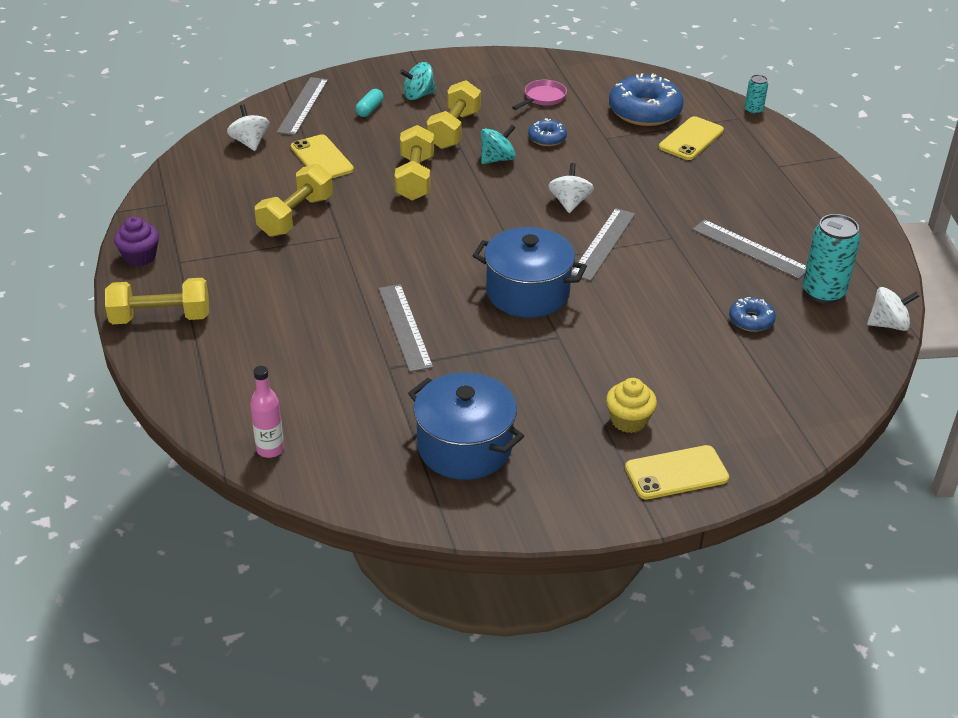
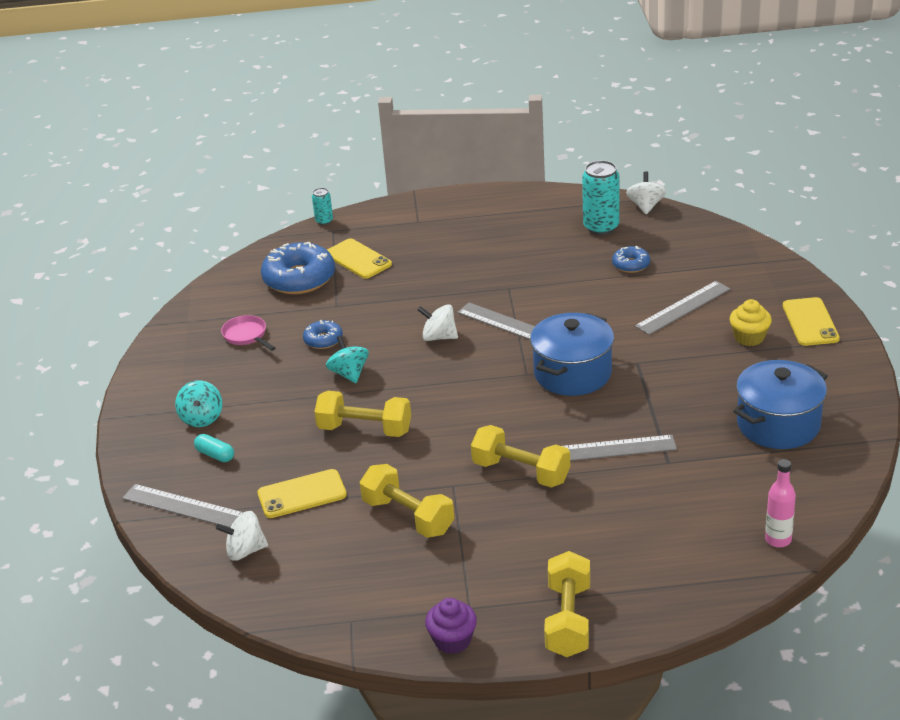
camera: 75 degrees left, 5 degrees down
yellow dumbbell [427,80,481,149] -> yellow dumbbell moved to [471,425,570,488]
grey ruler [692,220,806,279] -> grey ruler moved to [635,281,730,335]

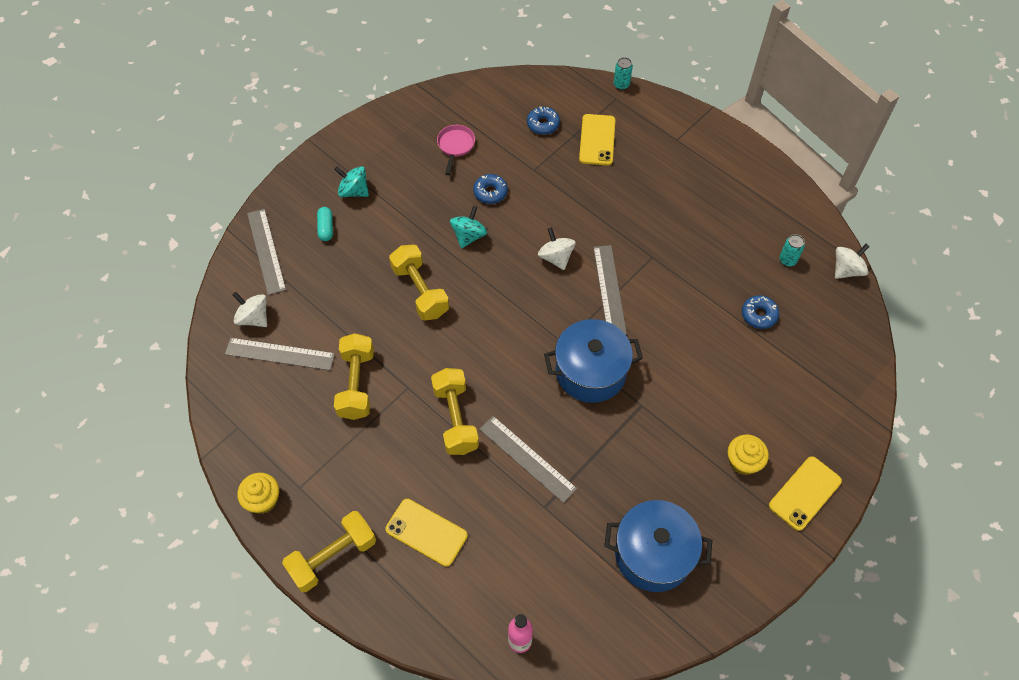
camera: 45 degrees right, 25 degrees up
turquoise spinning top [175,380,222,427] -> turquoise spinning top turned 75 degrees clockwise [334,166,369,197]
yellow phone [257,469,347,518] -> yellow phone moved to [385,499,468,567]
blue donut [261,242,335,294] -> blue donut [527,107,560,135], size x0.51
purple cupcake [425,598,477,654] -> yellow cupcake [237,473,279,514]
turquoise can [582,160,620,235] -> turquoise can [779,234,805,266], size x0.52
grey ruler [635,281,730,335] -> grey ruler moved to [225,338,335,370]

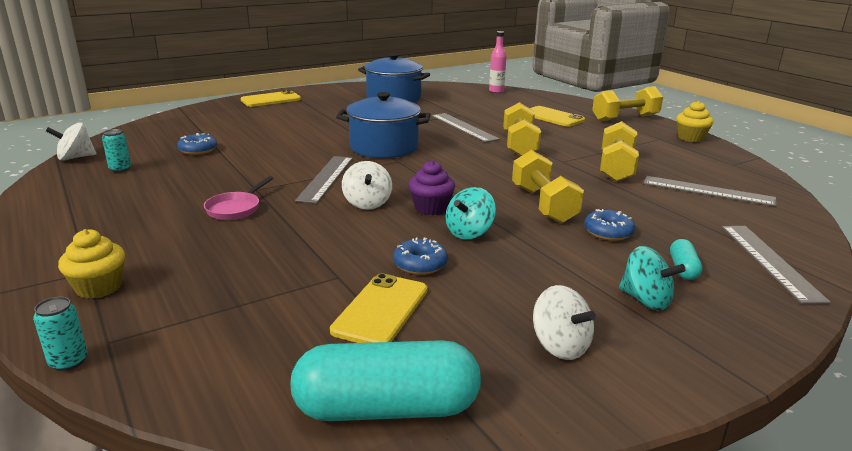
camera: 165 degrees left, 35 degrees down
white spinning top [233,292,267,327] -> white spinning top moved to [533,285,596,360]
pink pan [437,125,475,175] -> pink pan moved to [204,176,273,220]
blue donut [527,107,560,135] -> blue donut moved to [584,209,635,241]
yellow phone [579,114,615,166] -> yellow phone moved to [330,273,428,343]
yellow cupcake [728,435,769,475] -> yellow cupcake moved to [58,229,125,299]
none -> turquoise capsule [290,340,481,421]
none -> purple cupcake [409,161,455,215]

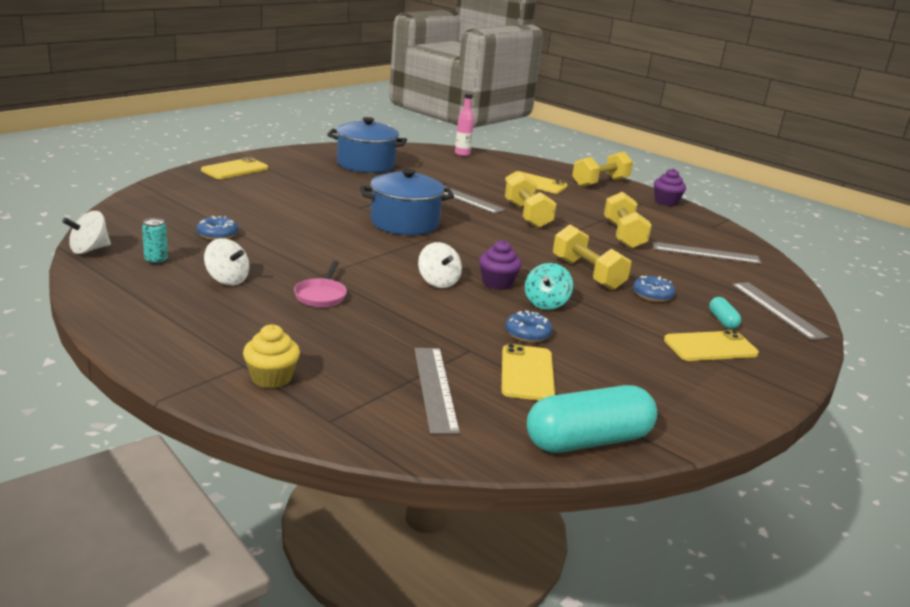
camera: 20 degrees left, 0 degrees up
turquoise can [33,297,88,371] -> none
grey ruler [295,156,353,204] -> grey ruler moved to [415,348,460,434]
white spinning top [533,285,596,360] -> white spinning top moved to [204,238,249,285]
turquoise spinning top [619,246,686,310] -> yellow phone [664,330,759,361]
yellow cupcake [676,101,714,142] -> purple cupcake [654,168,686,206]

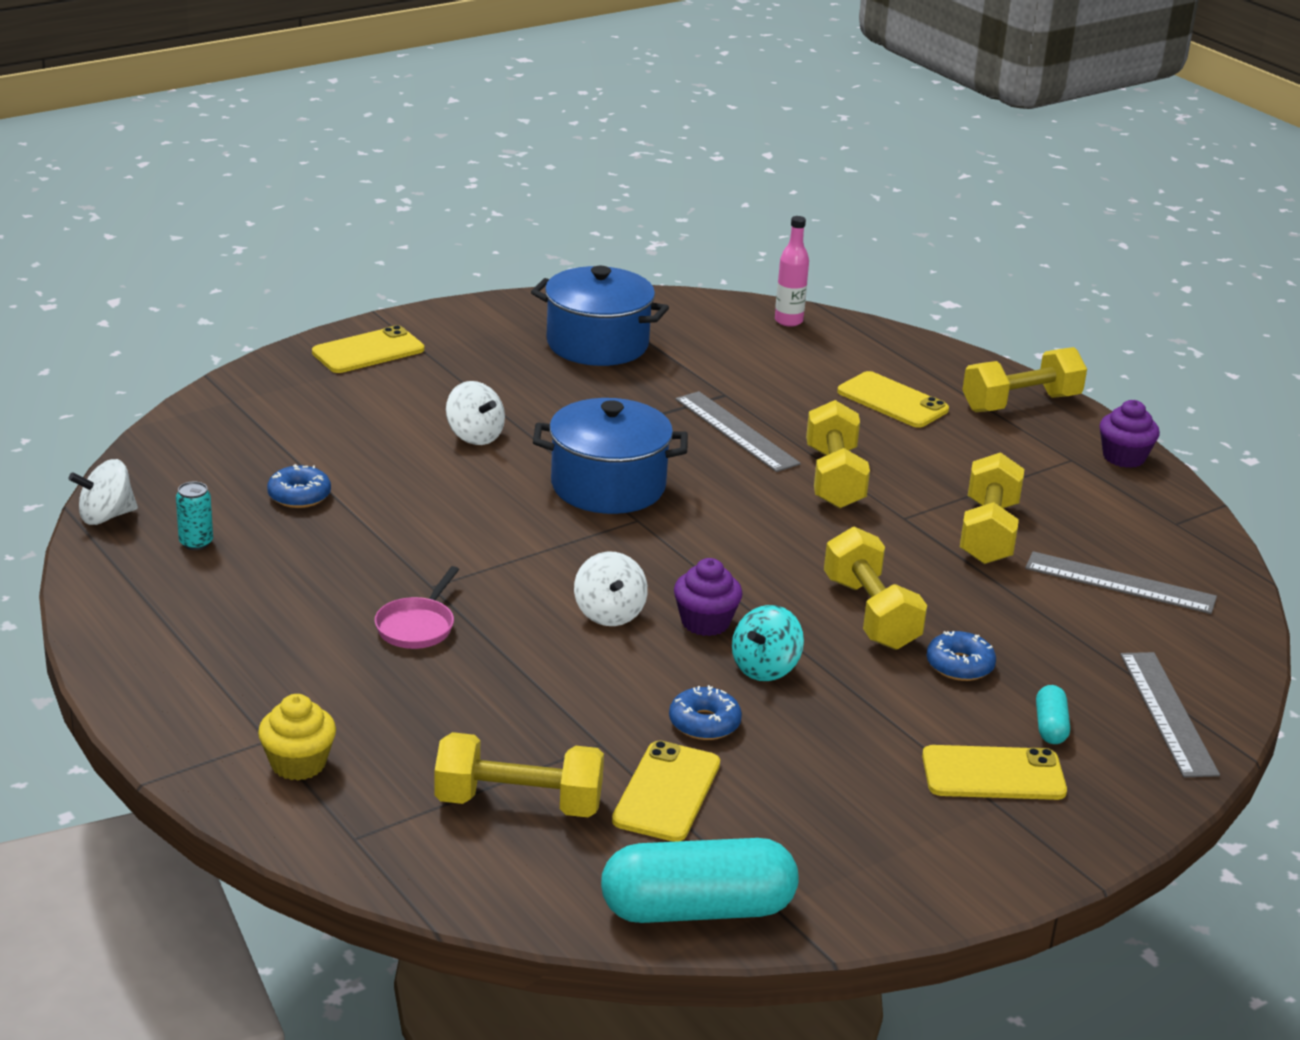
camera: 15 degrees right, 5 degrees up
white spinning top [204,238,249,285] -> white spinning top moved to [446,381,505,445]
grey ruler [415,348,460,434] -> yellow dumbbell [435,732,604,817]

